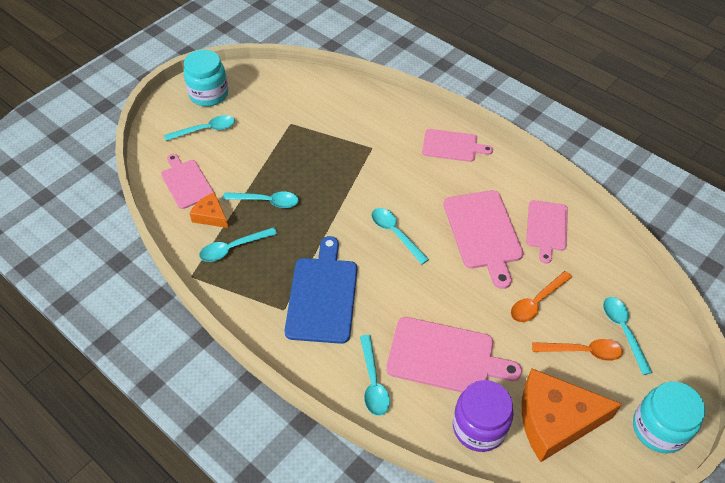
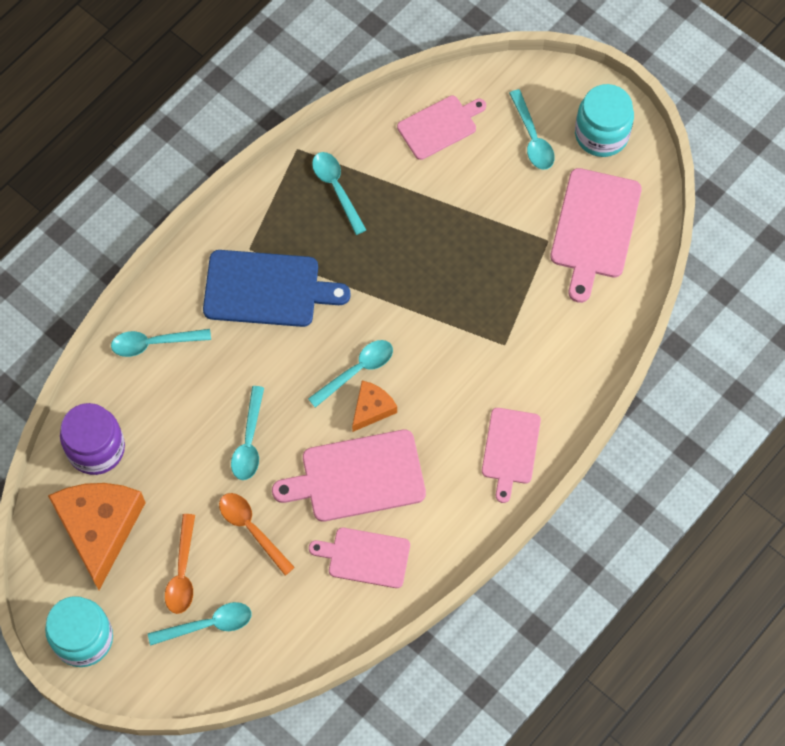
camera: 90 degrees right, 15 degrees up
orange cheese [189,192,228,228] -> orange cheese moved to [352,381,397,432]
turquoise spoon [223,192,299,208] -> turquoise spoon moved to [231,386,264,480]
pink cutting board [386,317,522,393] -> pink cutting board moved to [550,168,642,303]

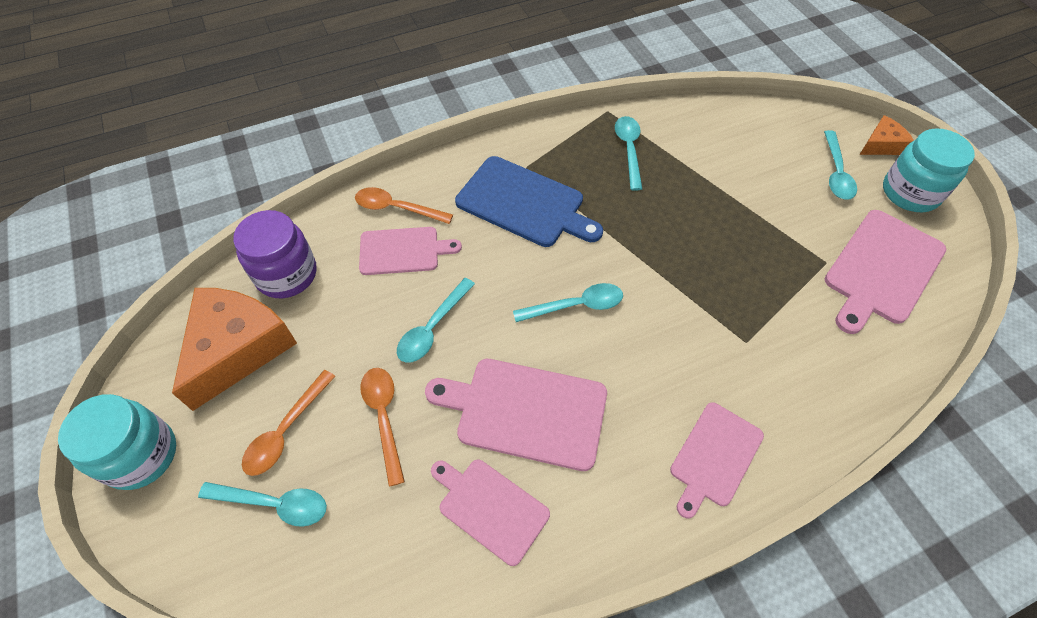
camera: 25 degrees right, 10 degrees down
turquoise spoon [111,329,211,357] -> orange spoon [355,187,453,224]
orange cheese [352,381,397,432] -> orange cheese moved to [860,115,914,155]
pink cutting board [397,96,486,160] -> pink cutting board moved to [359,227,462,275]

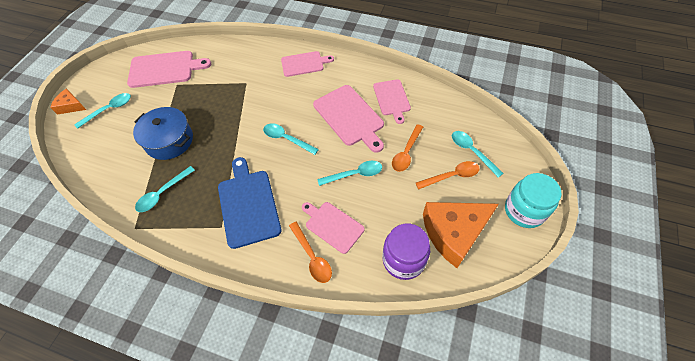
camera: 135 degrees left, 0 degrees up
turquoise jar [883,128,975,212] -> none
none -> blue pot [133,107,193,160]

